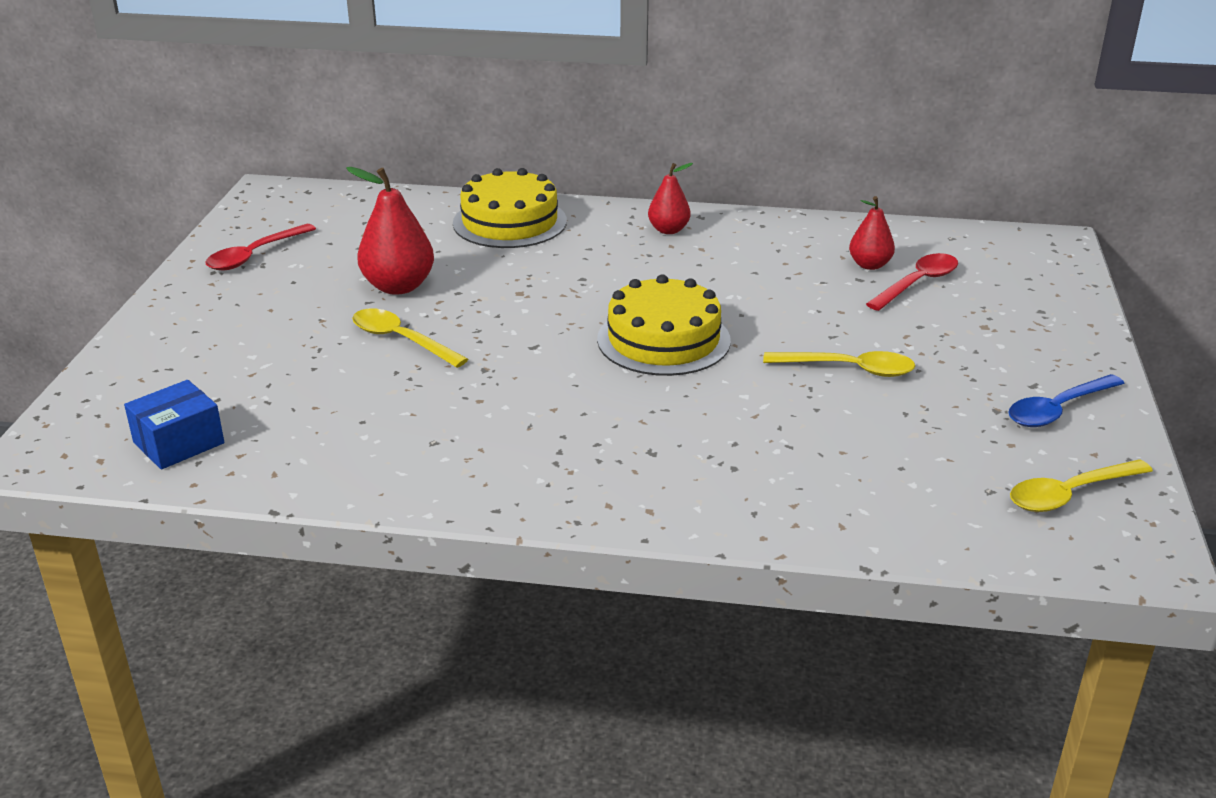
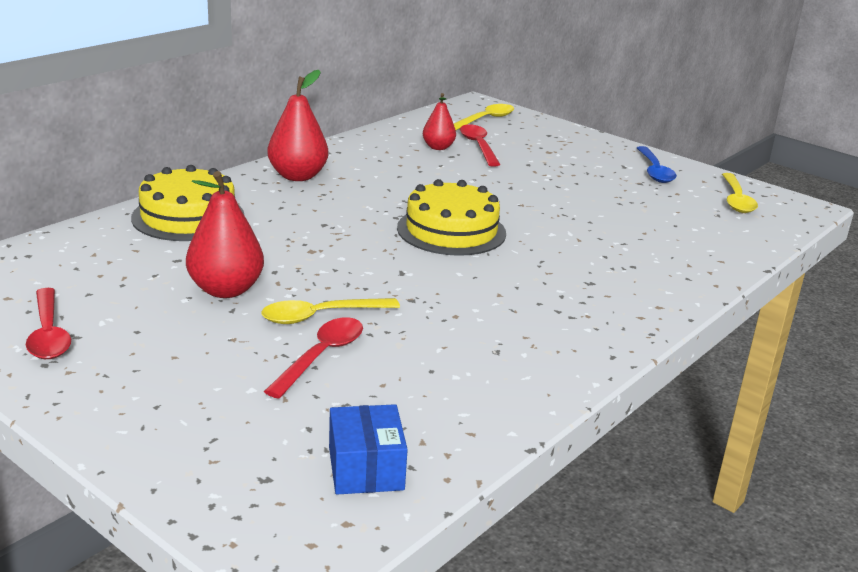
camera: 60 degrees left, 5 degrees down
red pear [648,163,693,234] -> red pear [267,70,328,181], size x1.64
yellow spoon [763,351,915,377] -> yellow spoon moved to [454,104,514,130]
none -> red spoon [264,317,363,399]

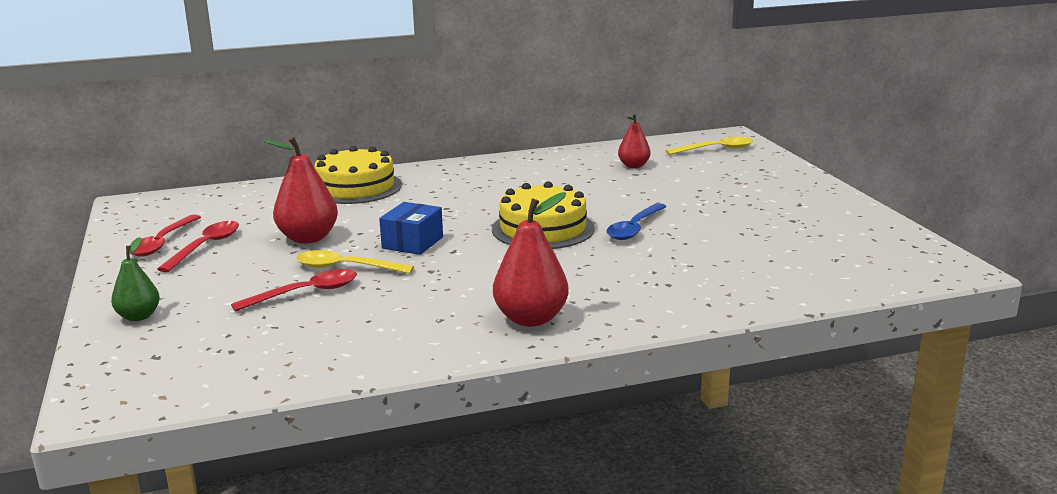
camera: 35 degrees right, 5 degrees down
red pear [267,70,328,181] -> red pear moved to [493,192,569,327]
blue box [329,404,408,495] -> blue box moved to [379,202,443,255]
red spoon [460,124,501,167] -> red spoon moved to [157,221,239,272]
blue spoon [637,146,677,183] -> blue spoon moved to [606,203,667,240]
yellow spoon [722,173,758,213] -> none
none -> green pear [111,237,160,321]

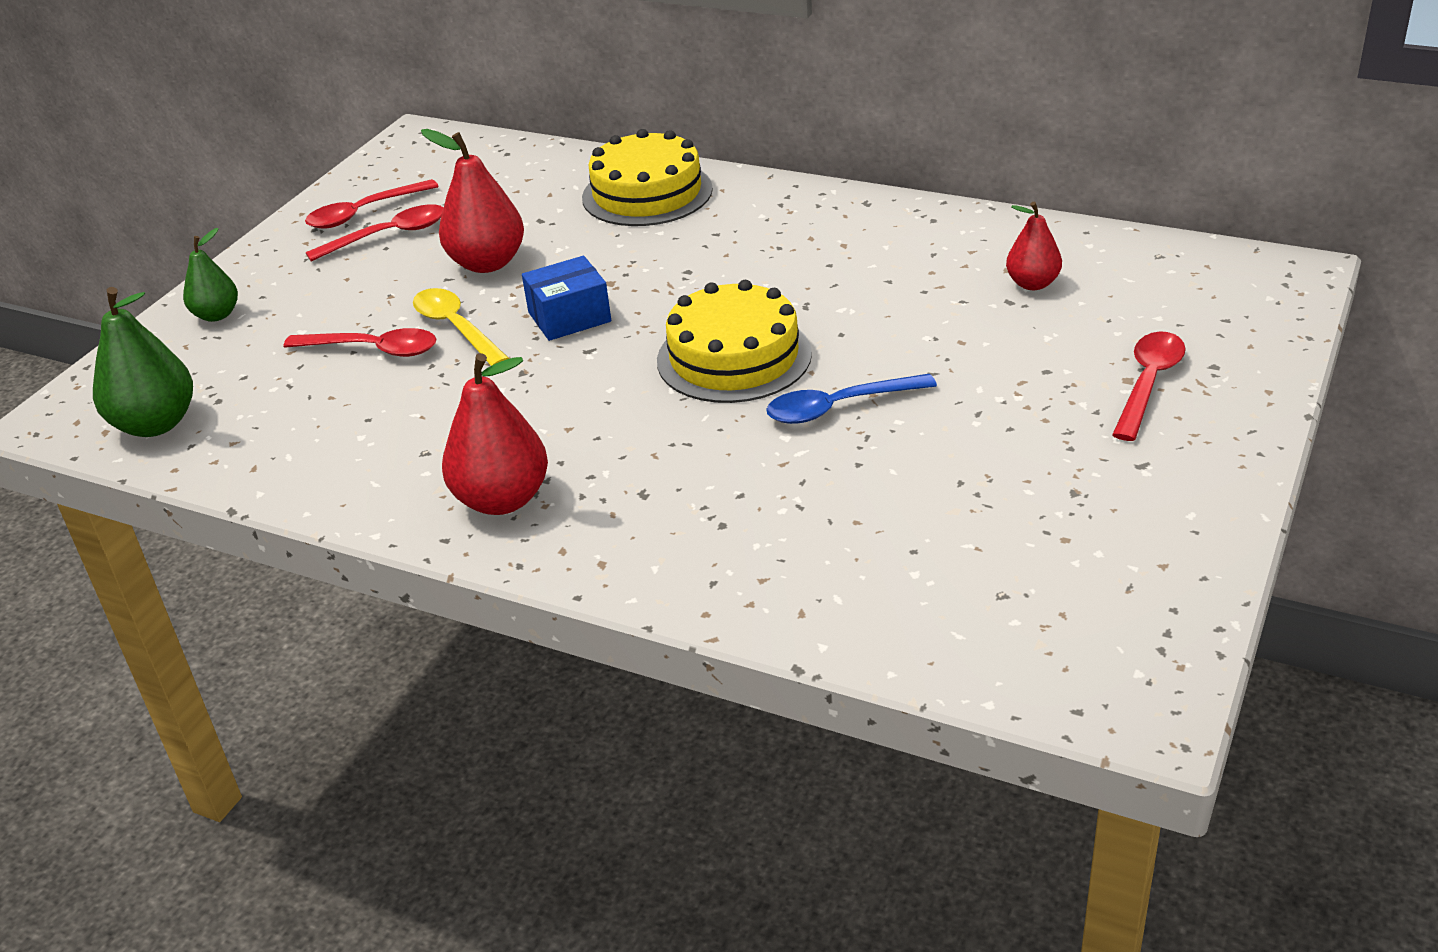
camera: 45 degrees right, 15 degrees up
yellow spoon [666,137,753,155] -> none
none -> green pear [93,287,193,437]
none -> red spoon [1112,331,1186,441]

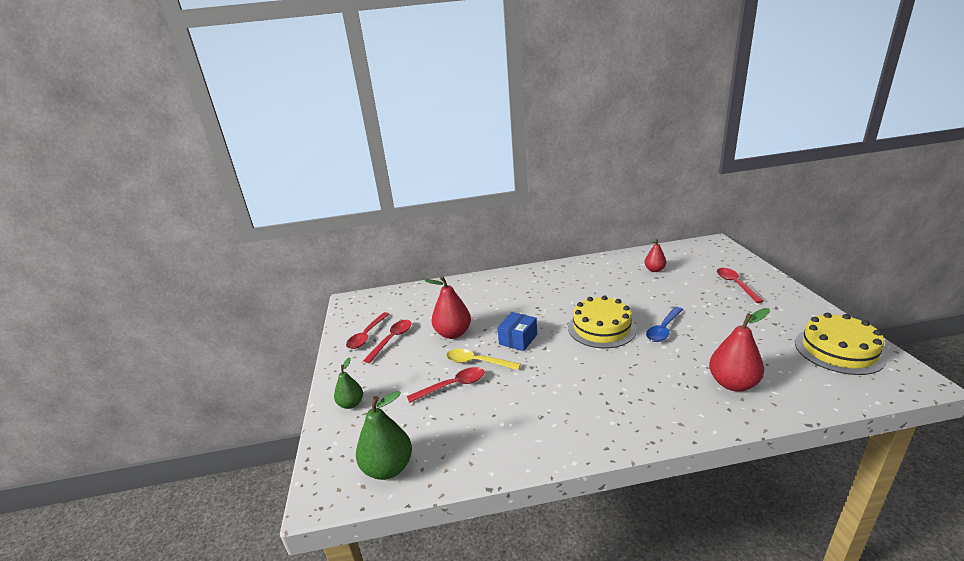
camera: 35 degrees left, 10 degrees down
red pear [442,353,548,515] -> red pear moved to [709,308,770,391]
yellow cake [582,129,713,226] -> yellow cake moved to [795,313,887,375]

